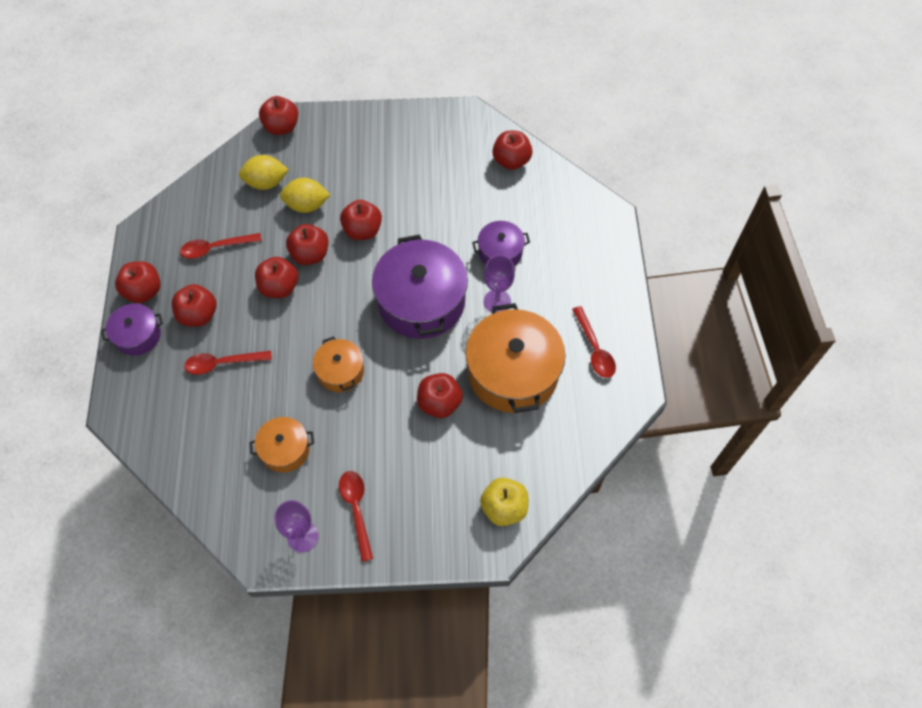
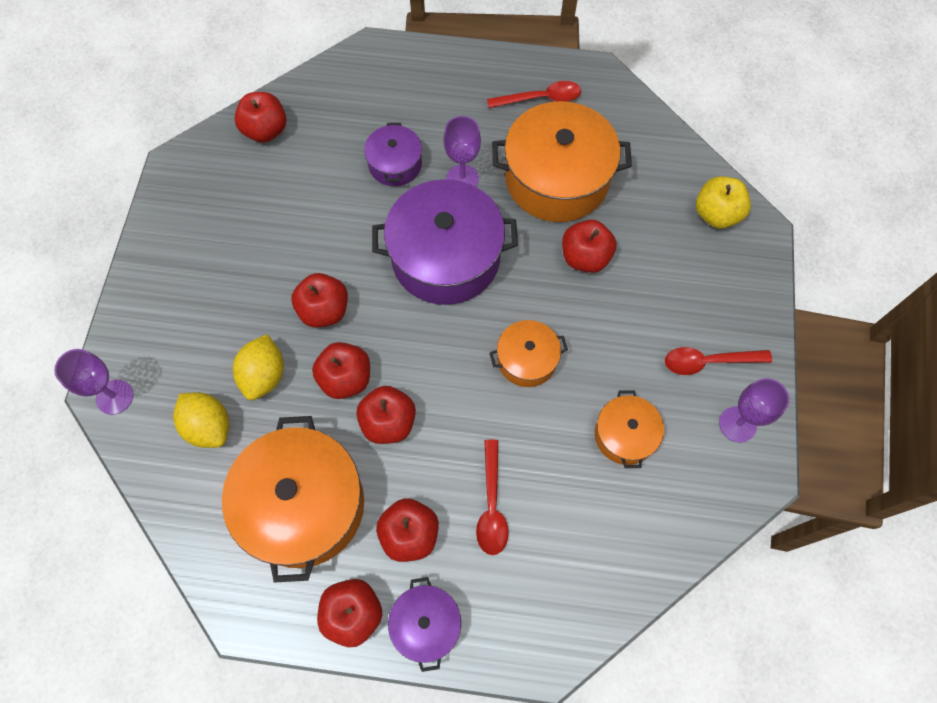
camera: 80 degrees left, 5 degrees up
red spoon [180,233,262,259] -> orange pot [222,416,364,583]
yellow lemon [239,155,289,190] -> yellow lemon turned 45 degrees counterclockwise [173,392,229,448]
red apple [259,96,298,135] -> purple goblet [54,349,133,415]

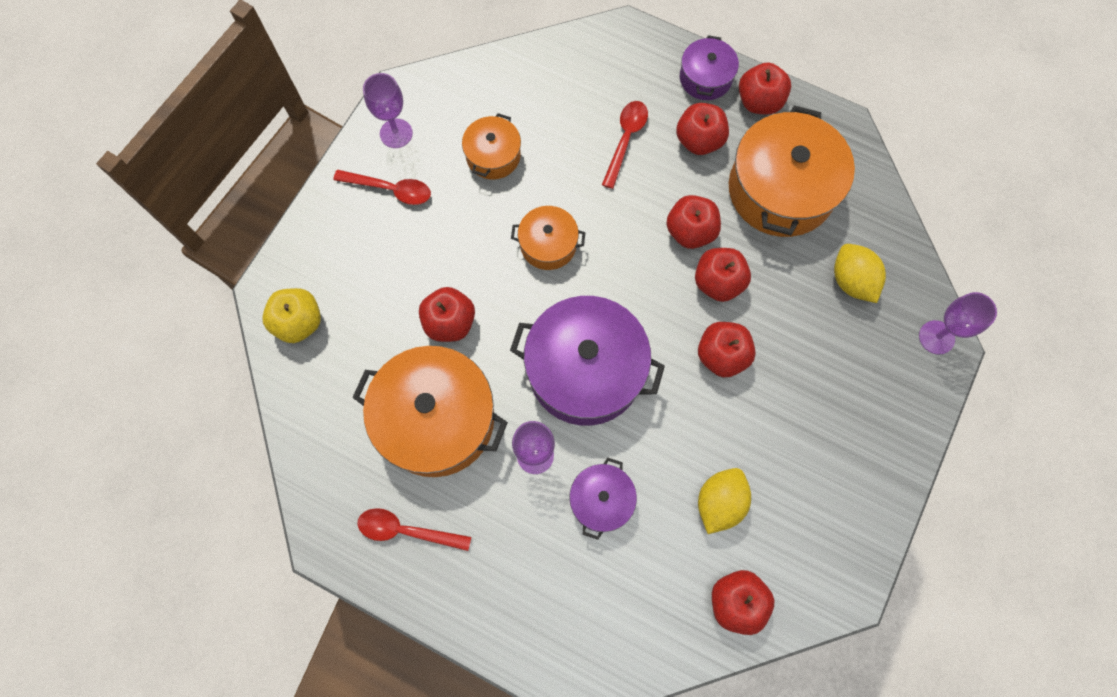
camera: 160 degrees left, 5 degrees up
yellow lemon [233,334,284,400] -> yellow lemon moved to [698,468,751,534]

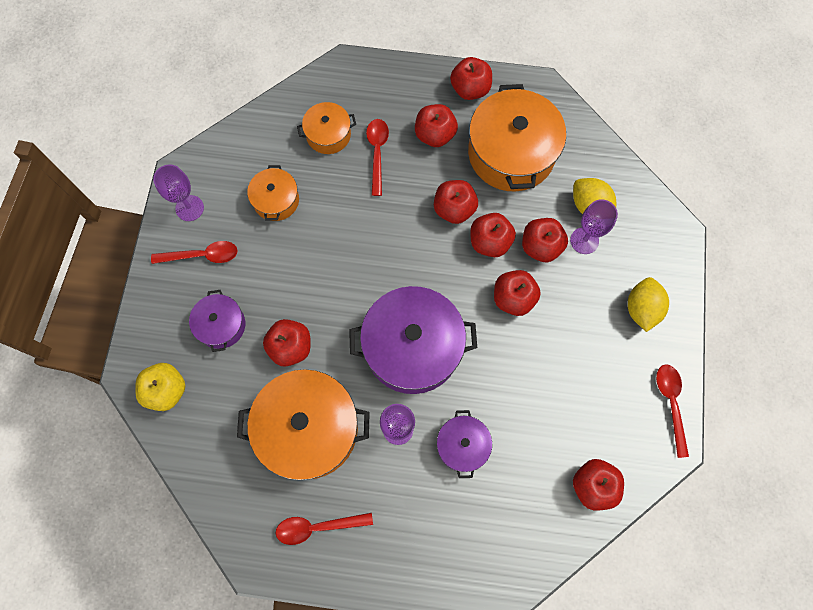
camera: 20 degrees left, 0 degrees up
orange pot [511,206,585,270] -> orange pot moved to [297,102,356,154]
purple pot [680,35,739,100] -> purple pot moved to [189,290,245,352]
yellow lemon [698,468,751,534] -> yellow lemon moved to [628,277,669,332]
purple goblet [919,292,997,354] -> purple goblet moved to [570,199,618,254]
none -> red apple [522,218,568,262]
none -> red spoon [656,364,689,458]

